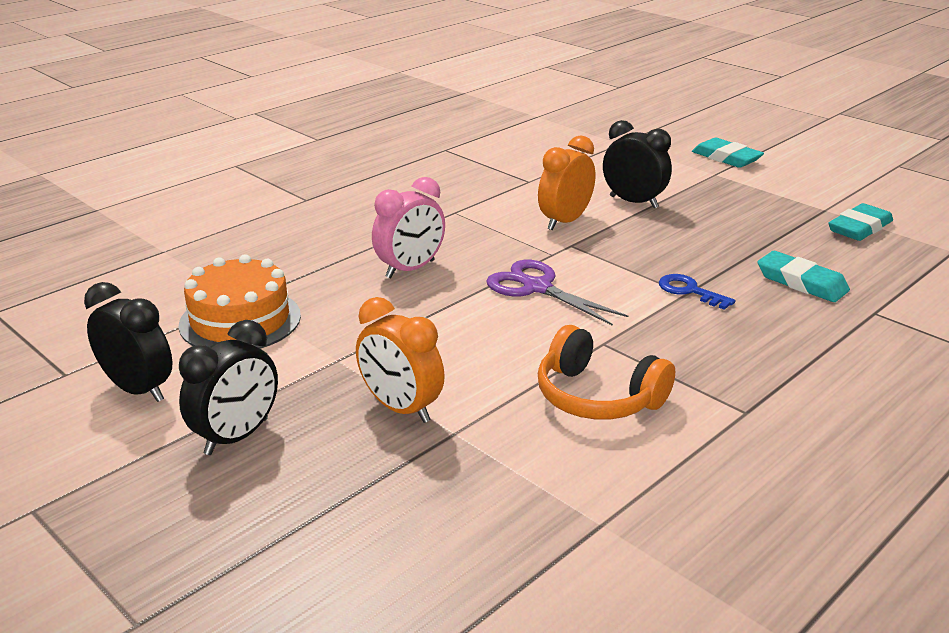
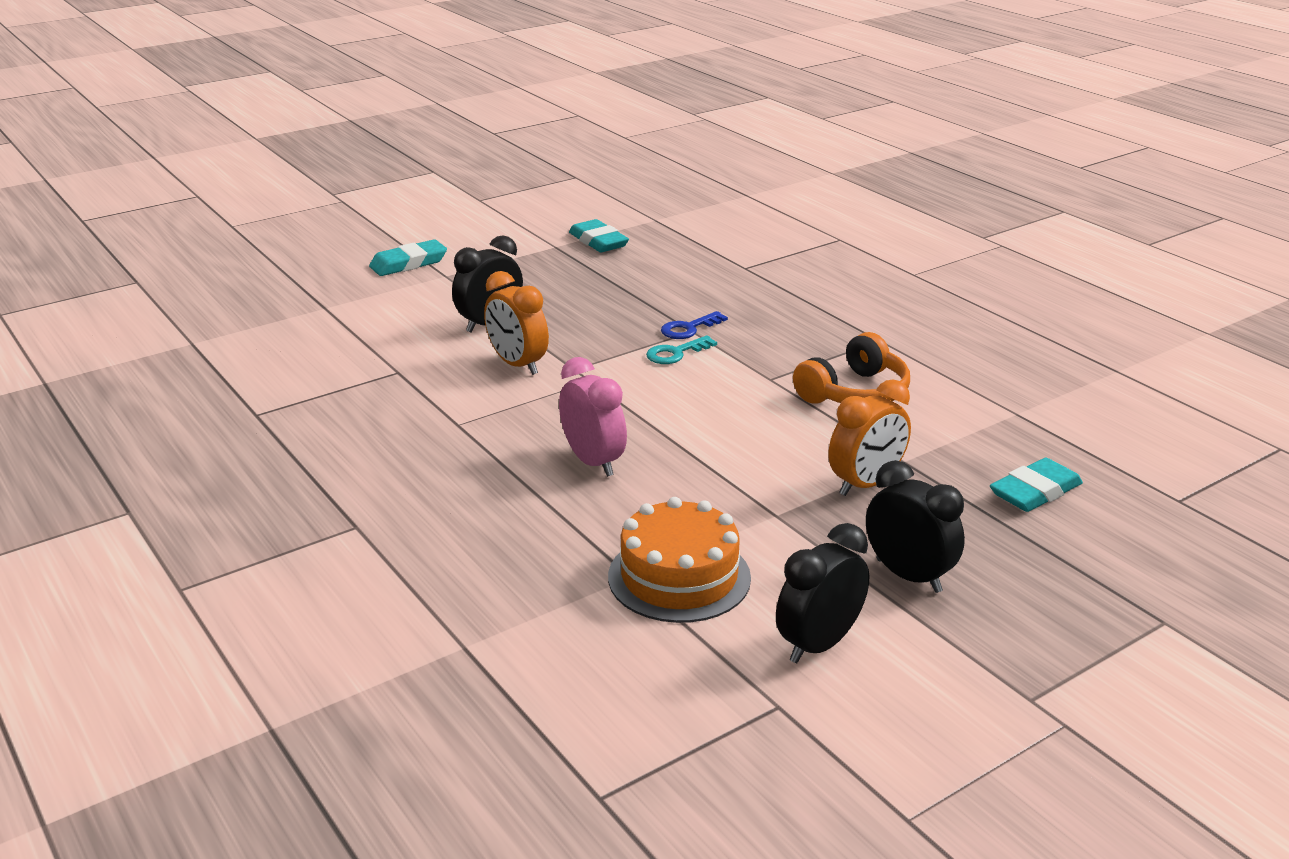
camera: 80 degrees left, 0 degrees up
purple scissors [486,260,628,326] -> none
turquoise eraser [757,251,850,302] -> turquoise eraser moved to [990,458,1083,512]
none -> turquoise key [646,335,717,364]

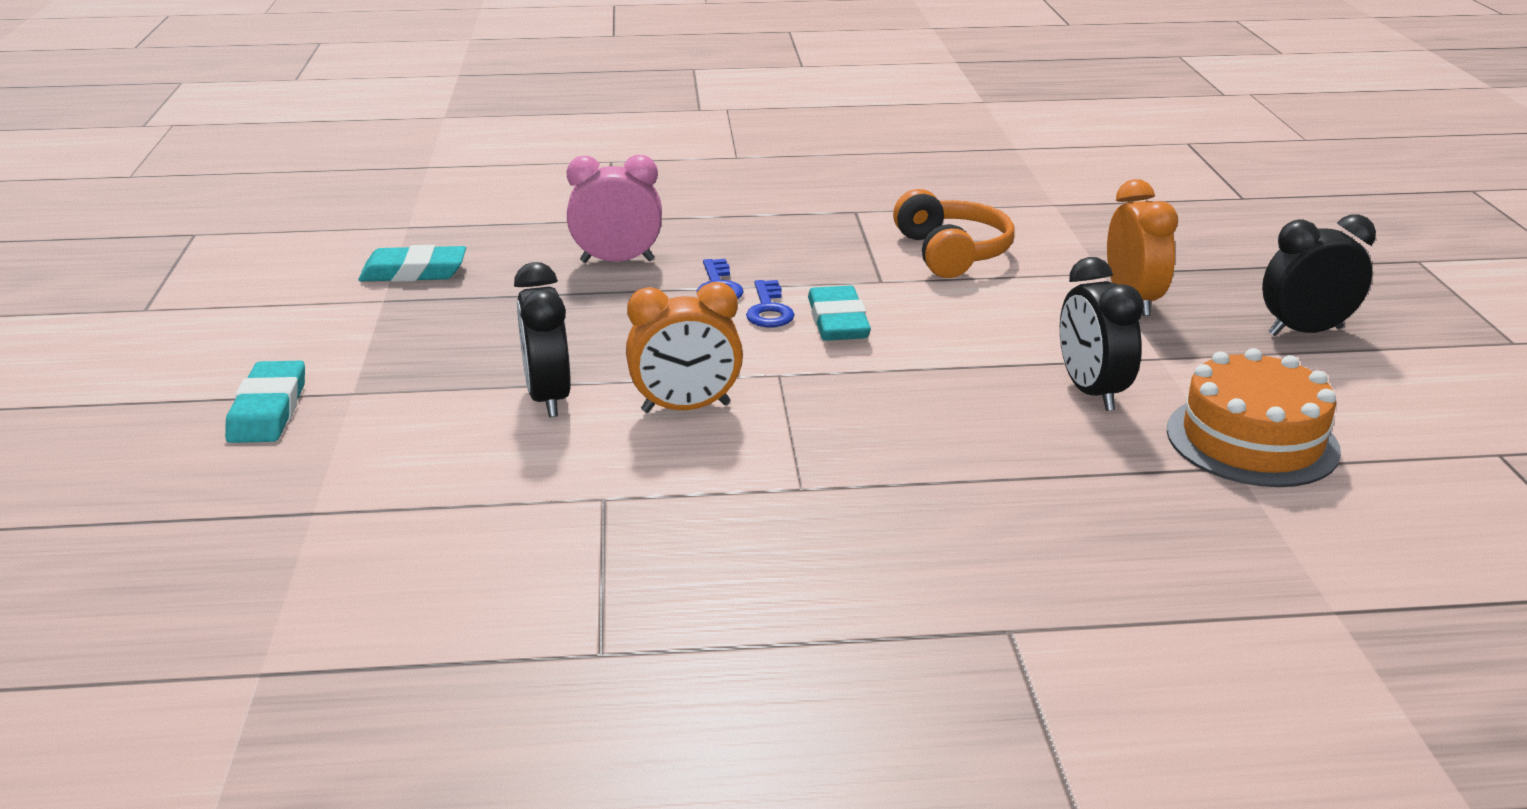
camera: 60 degrees left, 0 degrees up
pink clock [559,357,627,477] -> pink clock moved to [567,155,662,263]
turquoise key [646,335,717,364] -> blue key [746,280,795,327]
black clock [776,523,869,663] -> black clock moved to [1060,257,1144,411]
turquoise eraser [990,458,1083,512] -> turquoise eraser moved to [808,285,871,341]

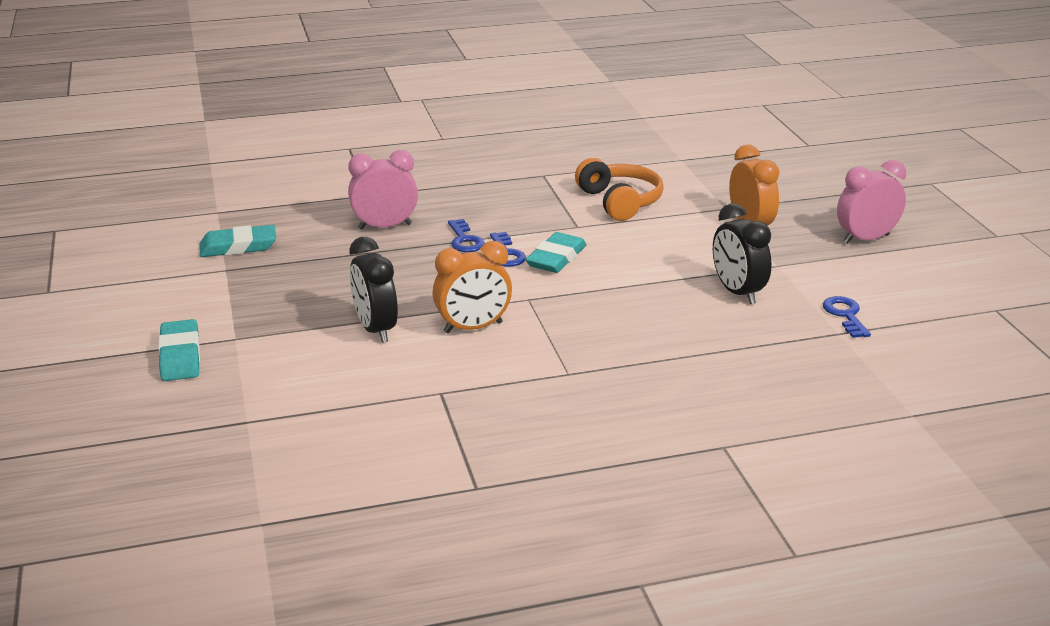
camera: 10 degrees left, 0 degrees up
turquoise eraser [808,285,871,341] -> turquoise eraser turned 45 degrees clockwise [525,232,587,273]
orange cake [1167,348,1341,487] -> blue key [823,296,871,338]
black clock [1262,214,1376,336] -> pink clock [837,160,906,244]

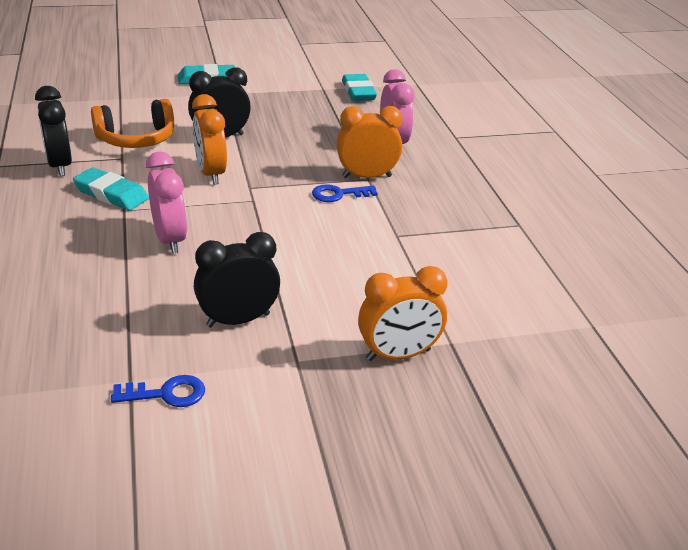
camera: 90 degrees right, 5 degrees up
blue key [448,219,484,252] -> orange clock [337,106,402,178]
turquoise eraser [525,232,587,273] -> turquoise eraser moved to [73,167,149,211]
orange headphones [575,158,664,221] -> orange headphones moved to [91,99,174,148]
pink clock [837,160,906,244] -> pink clock moved to [146,152,187,254]
none -> black clock [35,86,72,176]

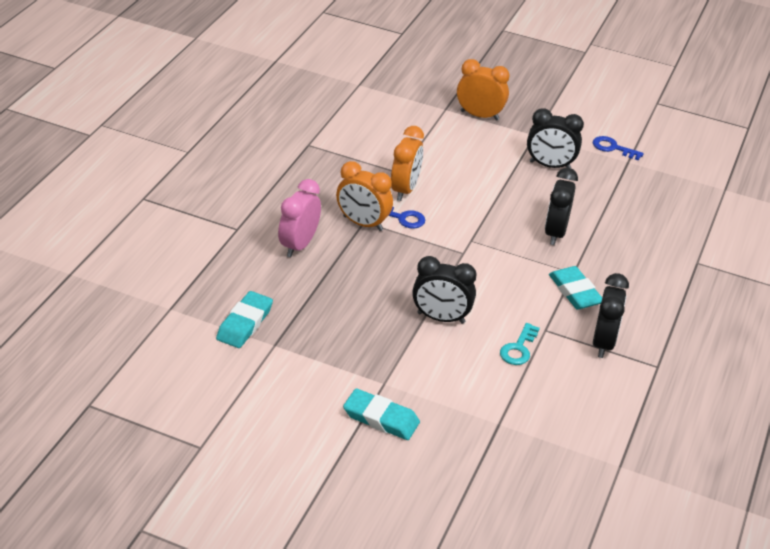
camera: 145 degrees left, 5 degrees up
orange headphones [91,99,174,148] -> turquoise key [500,323,540,365]
pink clock [146,152,187,254] -> black clock [545,168,578,245]
orange clock [192,94,227,185] -> orange clock moved to [391,126,424,201]

